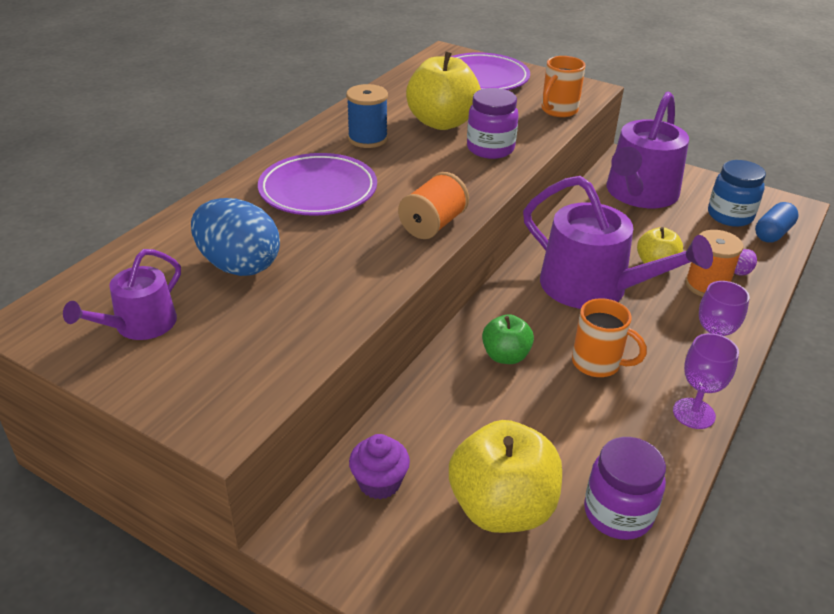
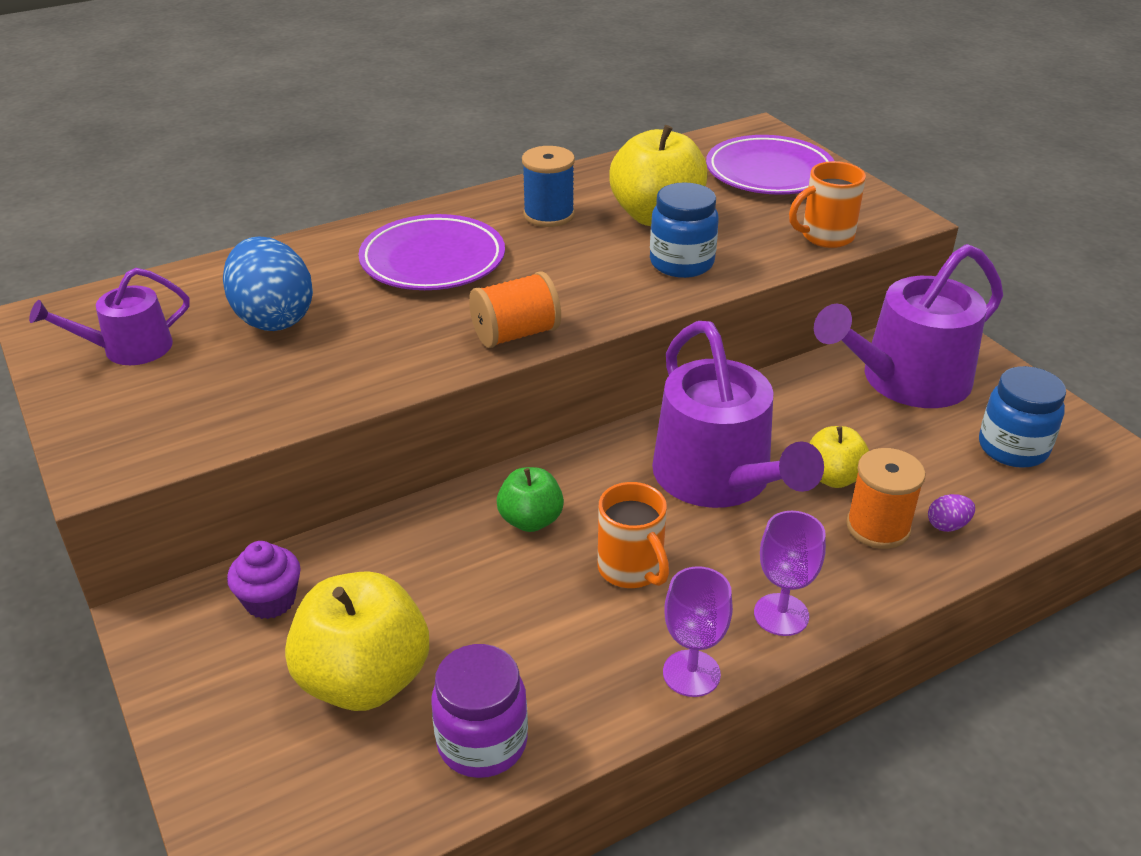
camera: 30 degrees right, 0 degrees up
purple jar [467,88,519,159] -> blue jar [650,182,719,278]
blue capsule [755,202,799,242] -> none

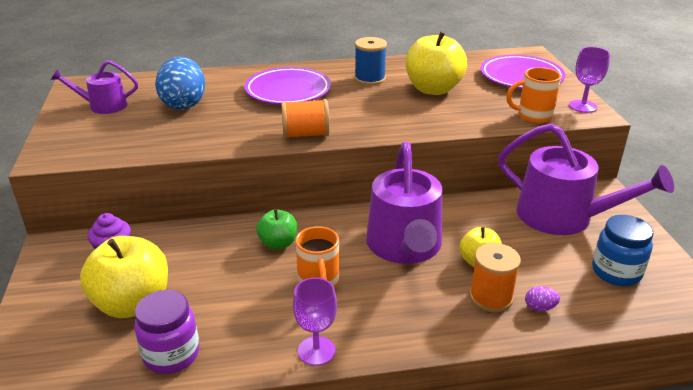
camera: 20 degrees right, 5 degrees down
blue jar [650,182,719,278] -> none
purple goblet [754,511,826,636] -> purple goblet moved to [569,47,610,113]
purple watering can [814,244,1003,408] -> purple watering can turned 135 degrees counterclockwise [498,123,674,235]

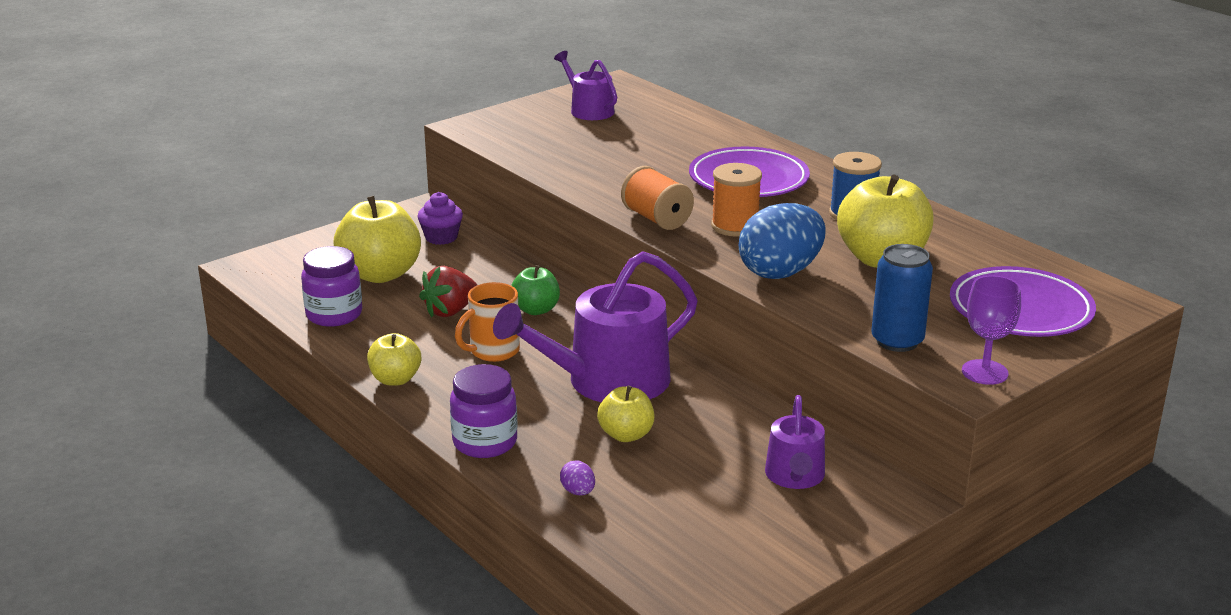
camera: 60 degrees right, 5 degrees down
blue egg [155,57,205,110] -> blue egg moved to [739,203,826,279]
purple goblet [293,278,337,366] -> yellow apple [367,333,421,386]
orange spool [470,243,521,312] -> orange spool moved to [711,163,762,237]
purple watering can [498,123,674,235] -> purple watering can [765,395,825,489], size x0.54
orange mug [506,67,561,123] -> blue can [871,244,933,352]
blue jar [592,215,654,286] -> none
none -> red strawberry [419,266,477,318]
none -> purple jar [450,364,518,458]

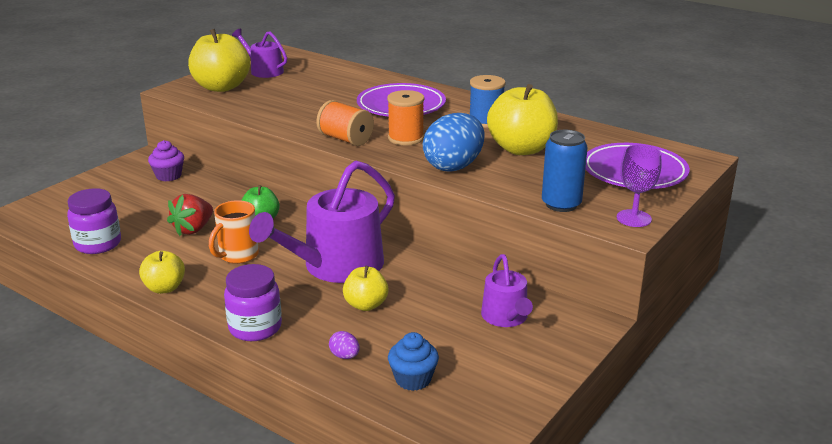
camera: 15 degrees left, 0 degrees up
yellow apple [333,196,421,283] -> yellow apple moved to [188,29,250,92]
none -> blue cupcake [388,332,439,391]

